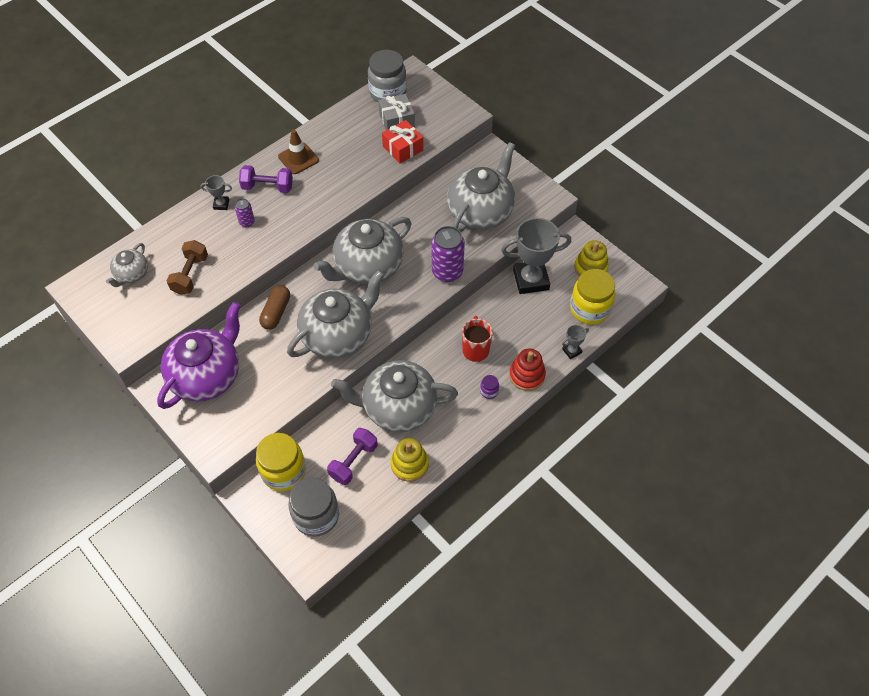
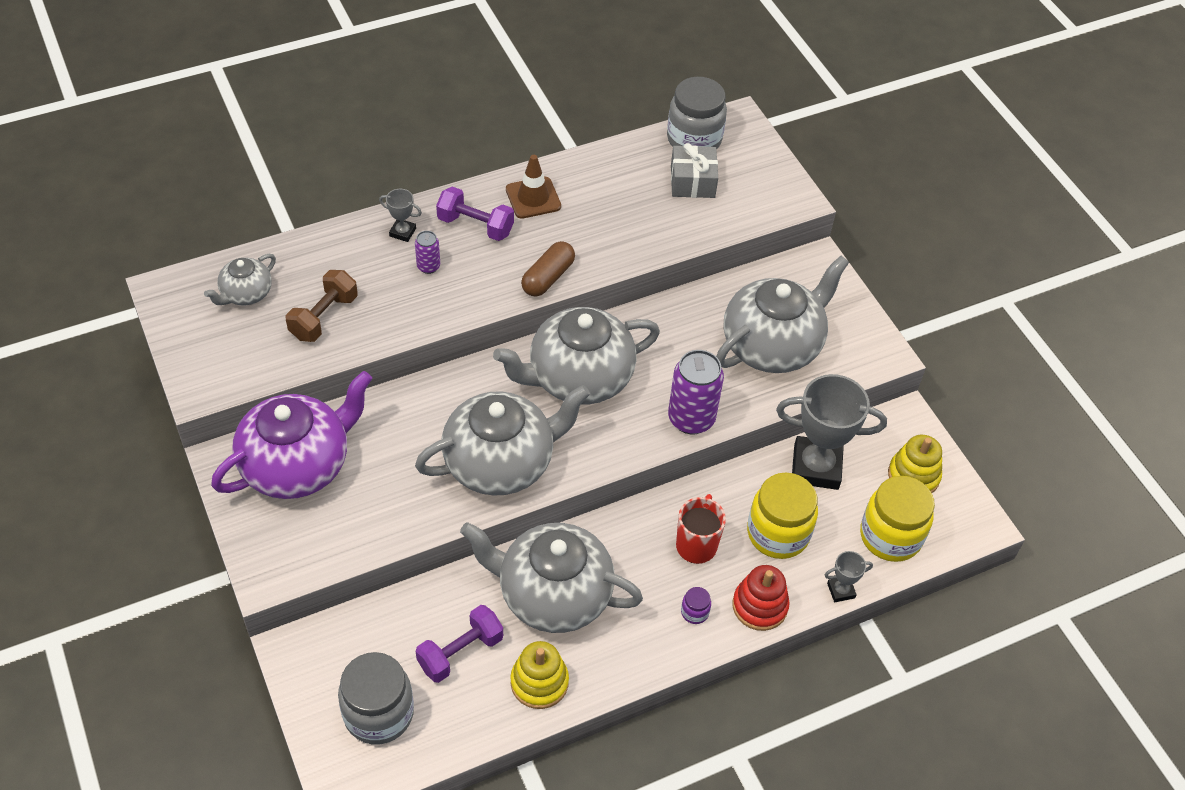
camera: 15 degrees right, 5 degrees down
yellow jar [256,433,306,491] -> yellow jar moved to [747,473,818,559]
brown capsule [259,285,290,330] -> brown capsule moved to [521,241,575,297]
red gift [382,120,423,163] -> none

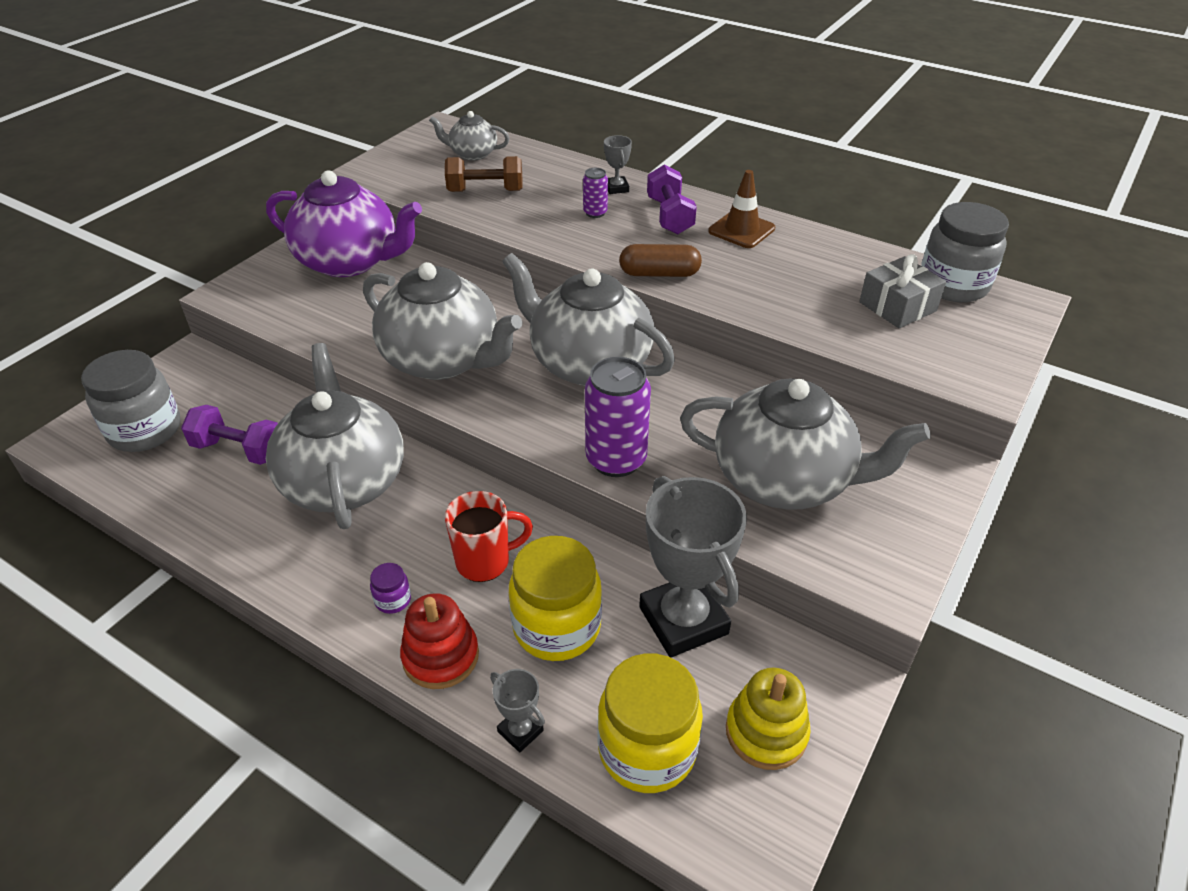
camera: 60 degrees right, 10 degrees down
yellow stacking toy [510,641,569,709] -> none

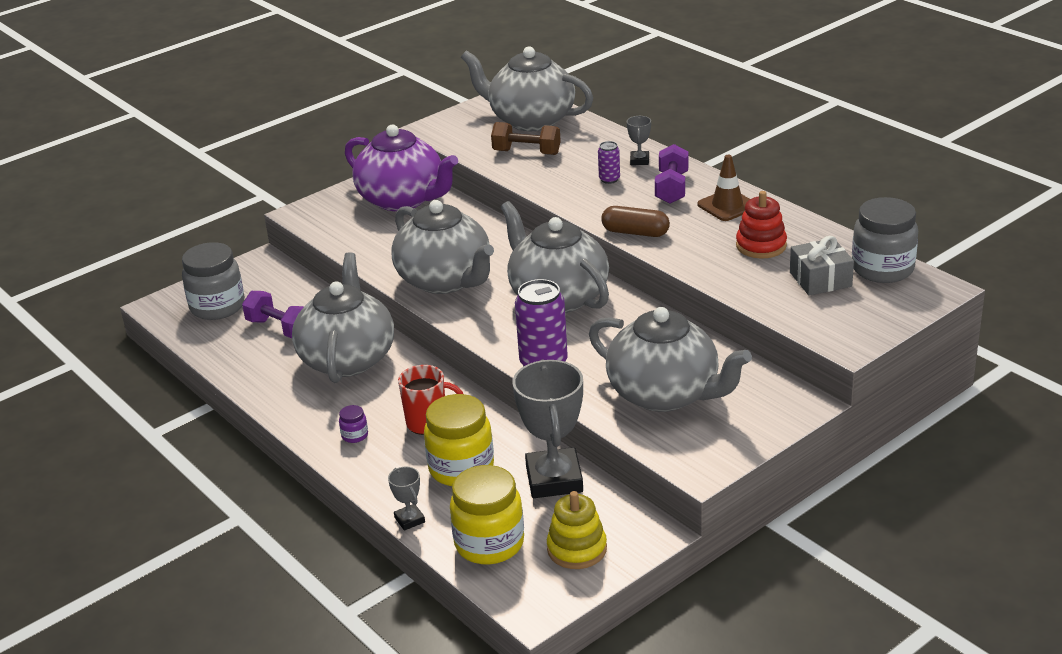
camera: 20 degrees right, 10 degrees down
red stacking toy [400,593,479,689] -> red stacking toy moved to [736,191,787,258]
grey teapot [429,111,509,160] -> grey teapot [461,46,593,131], size x2.00

